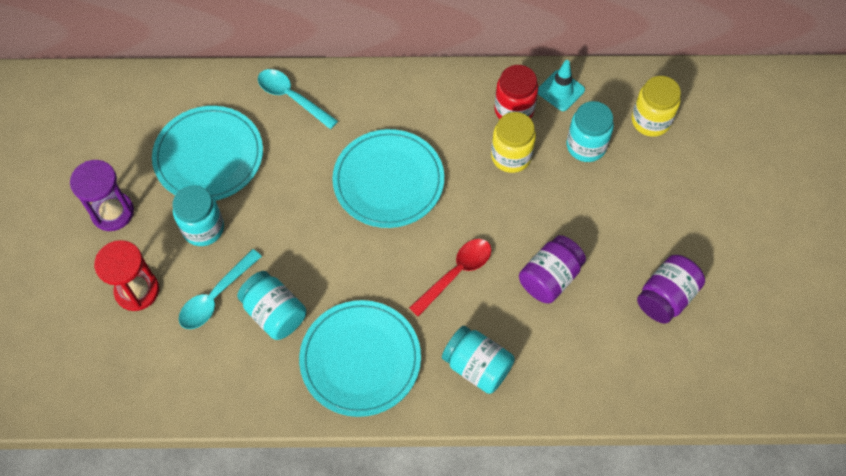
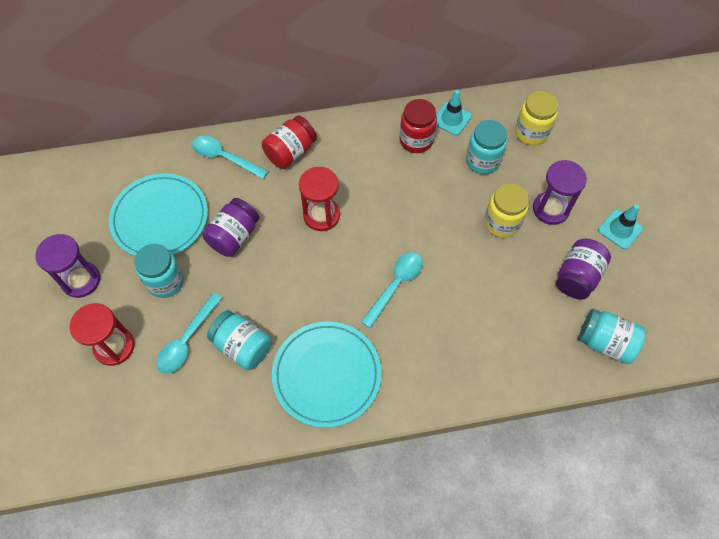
camera: 10 degrees left, 0 degrees up
turquoise plate [332,129,444,228] -> red hourglass [299,167,340,231]
red spoon [409,239,491,317] -> turquoise spoon [361,252,423,328]
turquoise jar [442,326,515,394] -> turquoise jar moved to [579,309,646,364]
yellow jar [491,112,536,173] -> yellow jar moved to [484,183,529,238]
purple jar [519,235,586,303] -> purple jar moved to [202,198,259,257]
none -> red jar [262,116,317,169]
none -> purple hourglass [533,160,587,225]
none -> turquoise traffic cone [598,204,643,249]

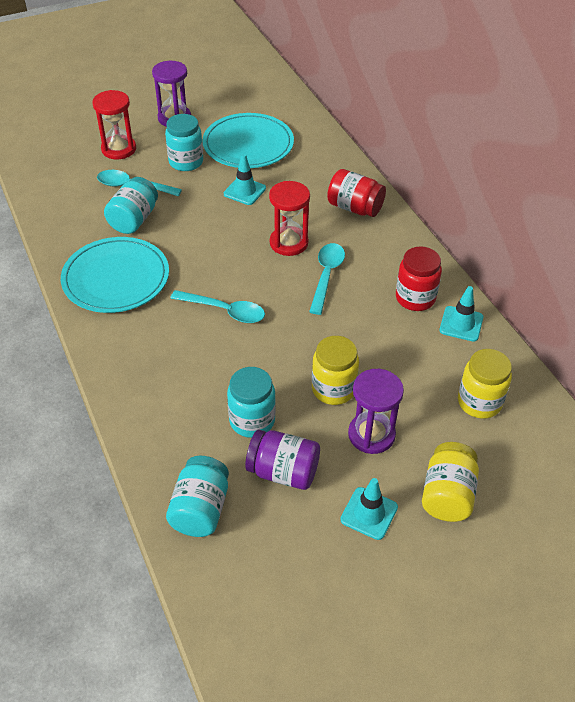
camera: 75 degrees right, 15 degrees down
turquoise spoon [192,136,269,179] -> turquoise spoon moved to [309,243,345,315]
purple jar [202,198,259,257] -> turquoise traffic cone [224,154,266,205]
turquoise jar [466,120,507,174] -> turquoise jar moved to [227,367,276,438]
none -> yellow jar [422,442,479,522]

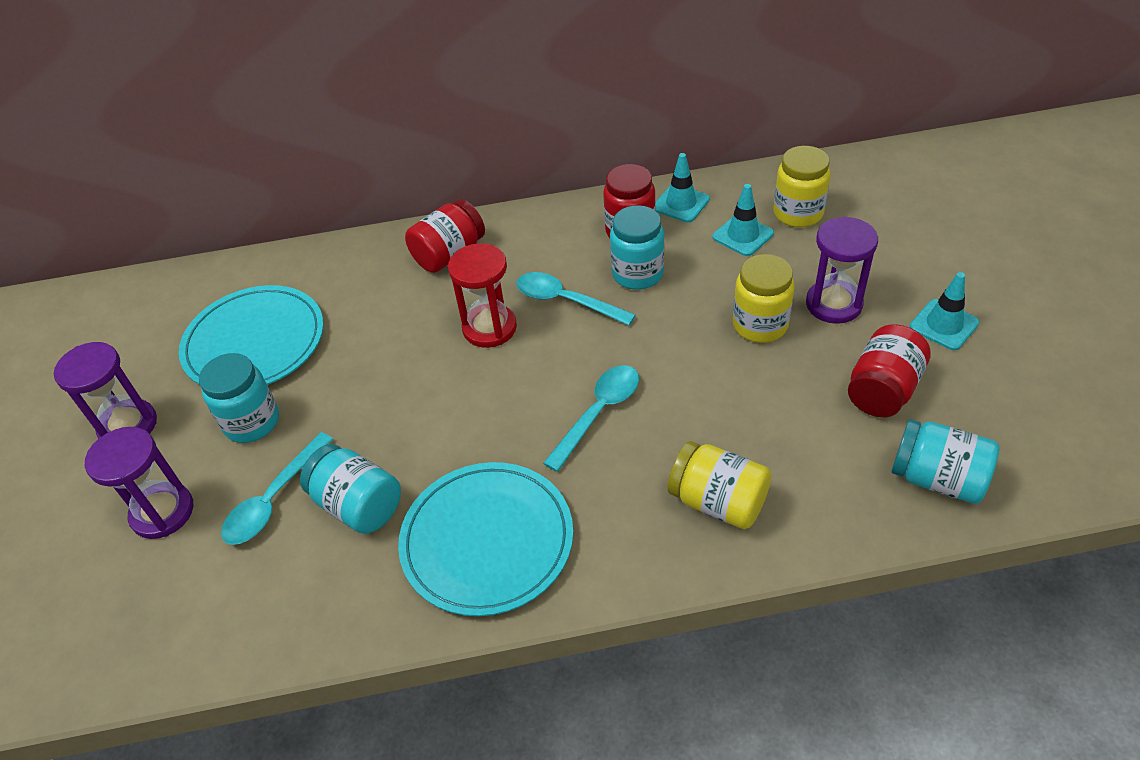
camera: 70 degrees left, 0 degrees up
red hourglass [92,90,136,159] -> purple hourglass [85,427,193,539]
turquoise traffic cone [224,154,266,205] -> turquoise traffic cone moved to [712,184,774,256]
turquoise jar [227,367,276,438] -> turquoise jar moved to [610,205,664,290]
purple jar [245,430,320,490] -> red jar [848,324,931,417]
yellow jar [422,442,479,522] -> yellow jar moved to [667,441,771,529]

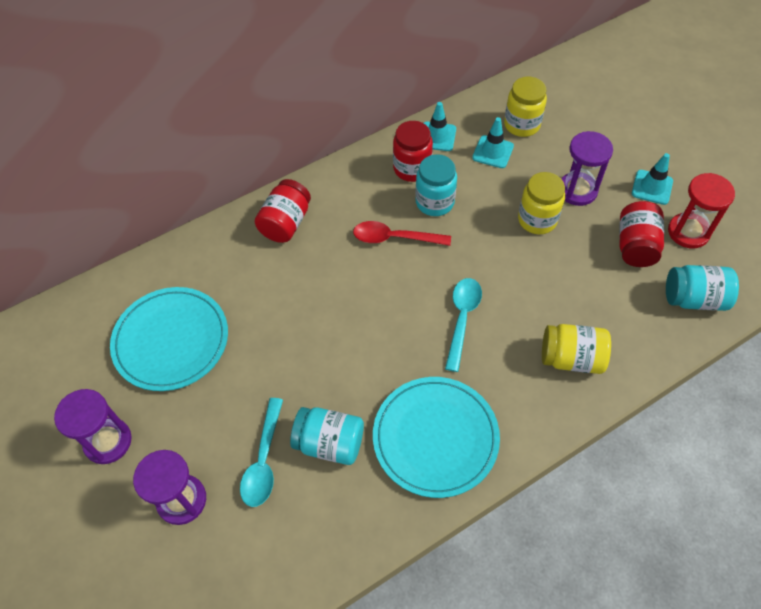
camera: 25 degrees left, 10 degrees up
turquoise jar [199,353,279,443] -> none
red hourglass [448,243,517,348] -> red hourglass moved to [668,173,735,248]
turquoise spoon [516,272,636,325] -> red spoon [353,221,451,246]

